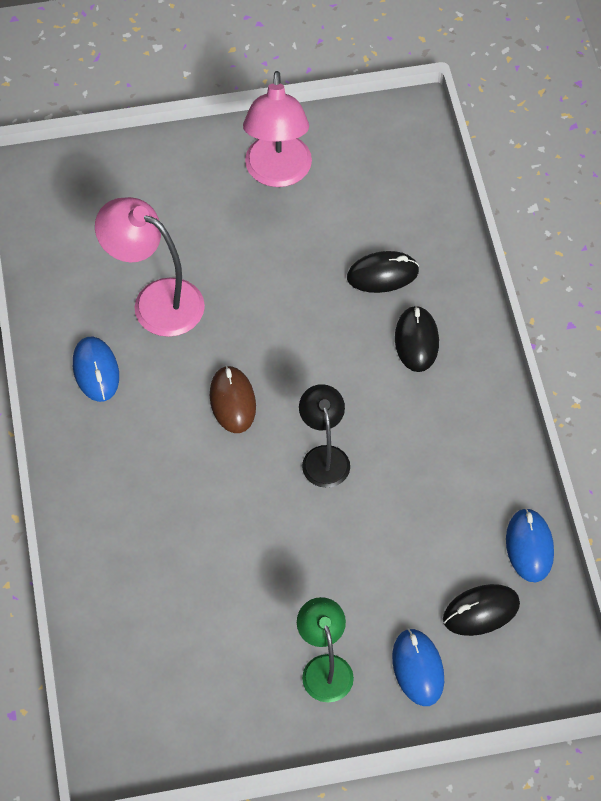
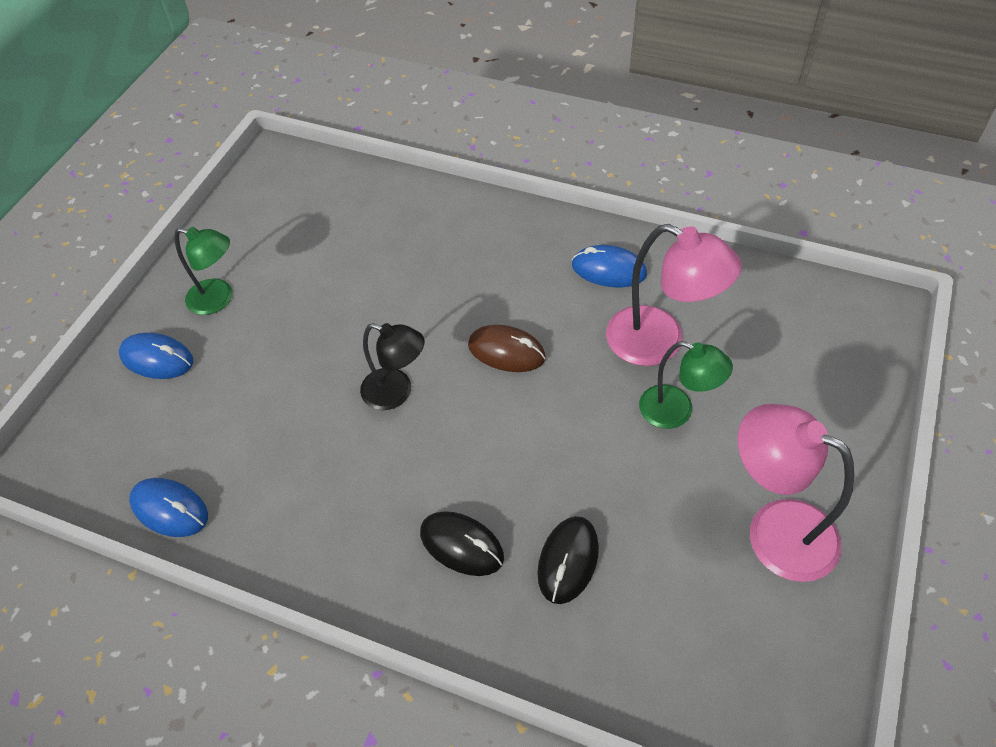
camera: 125 degrees right, 5 degrees down
pink lamp [95,197,205,337] -> pink lamp turned 60 degrees clockwise [606,224,742,366]
black mouse [443,584,520,636] -> none
none -> green lamp [639,341,733,429]

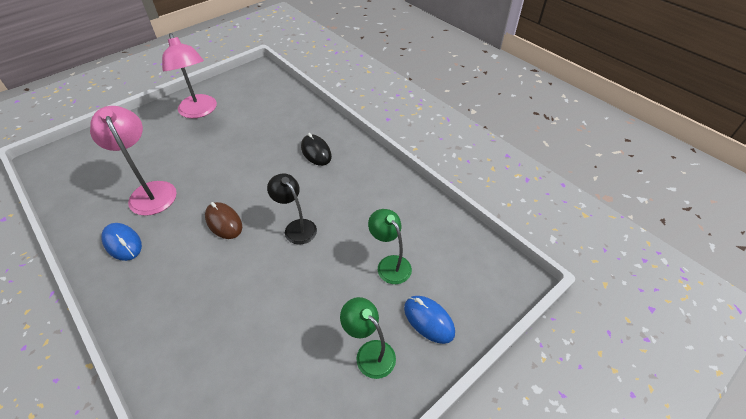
camera: 155 degrees left, 5 degrees down
blue mouse [129,478,208,537] -> none
black mouse [537,516,599,604] -> none
green lamp [639,341,733,429] -> green lamp moved to [368,209,412,284]

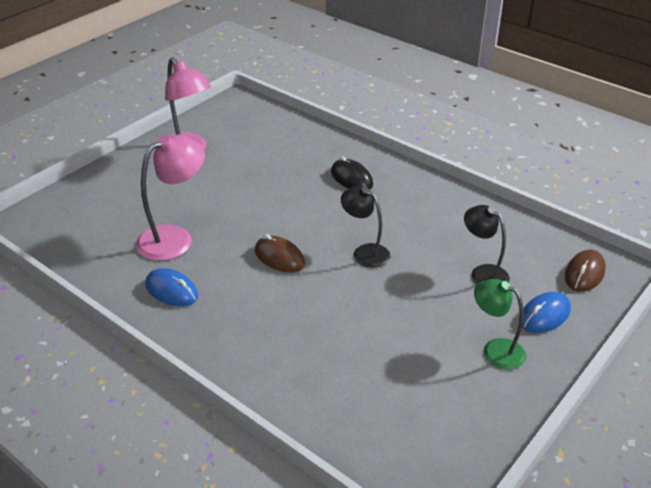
camera: 10 degrees left, 10 degrees down
pink lamp [90,106,177,216] -> pink lamp turned 90 degrees clockwise [136,135,205,261]
green lamp [368,209,412,284] -> black lamp [464,205,510,284]
blue mouse [404,296,455,344] -> blue mouse turned 75 degrees counterclockwise [519,292,571,333]
none -> brown mouse [565,250,606,292]

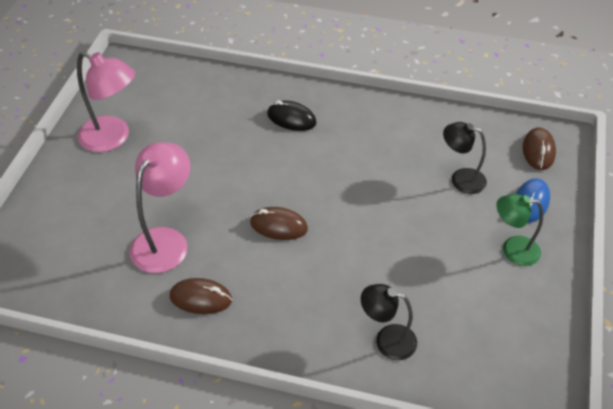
camera: 25 degrees left, 10 degrees up
blue mouse [145,268,198,306] -> brown mouse [170,278,232,314]
black lamp [341,186,390,268] -> black lamp moved to [361,284,417,360]

